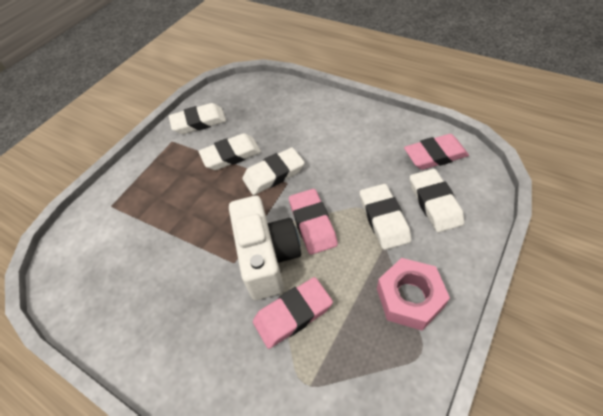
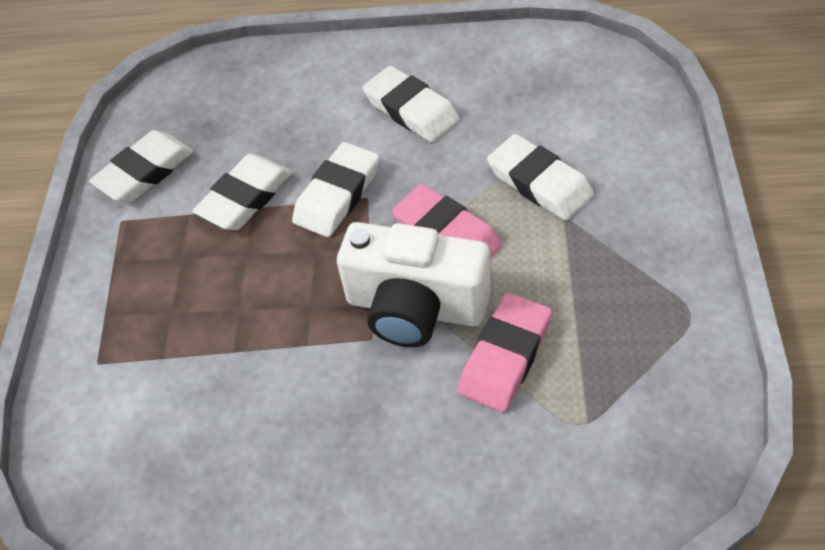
camera: 30 degrees left, 0 degrees up
white camera [229,196,301,300] -> white camera turned 150 degrees clockwise [337,222,491,347]
pink nut [377,258,450,330] -> none
pink eraser [404,134,469,170] -> none
white eraser [410,169,464,232] -> white eraser moved to [362,66,460,142]

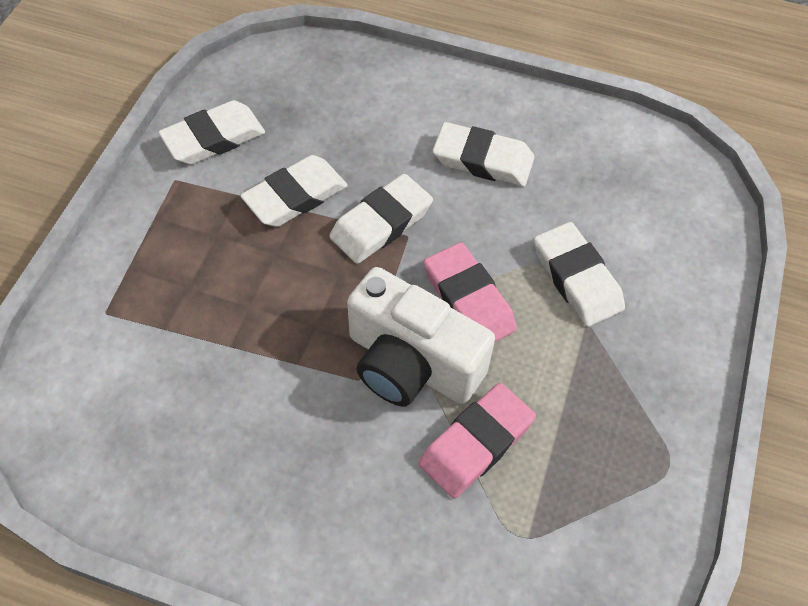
camera: 10 degrees right, 5 degrees up
white eraser [362,66,460,142] -> white eraser turned 45 degrees counterclockwise [433,122,534,187]

